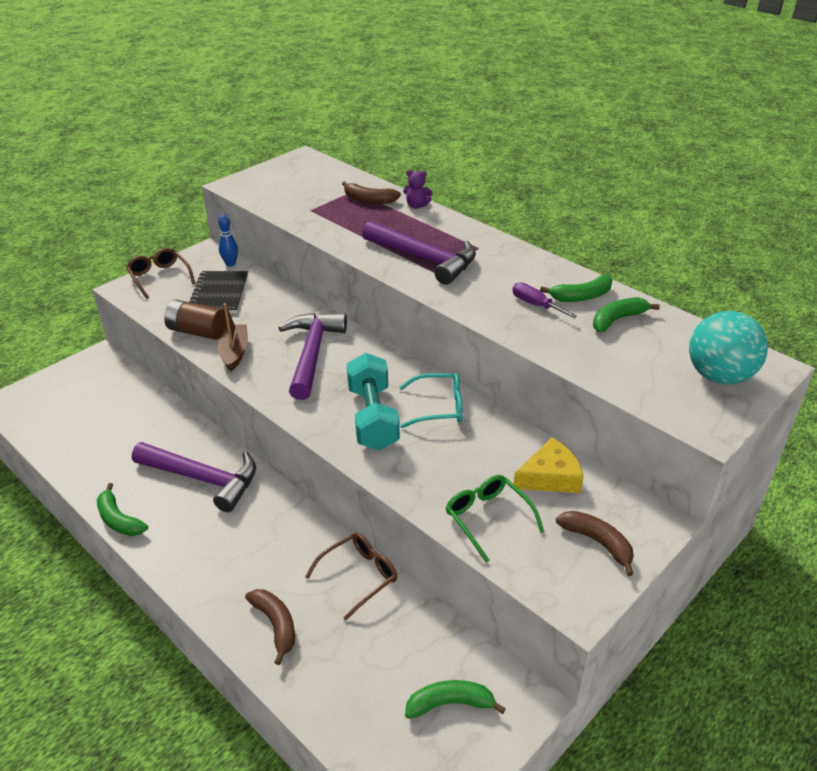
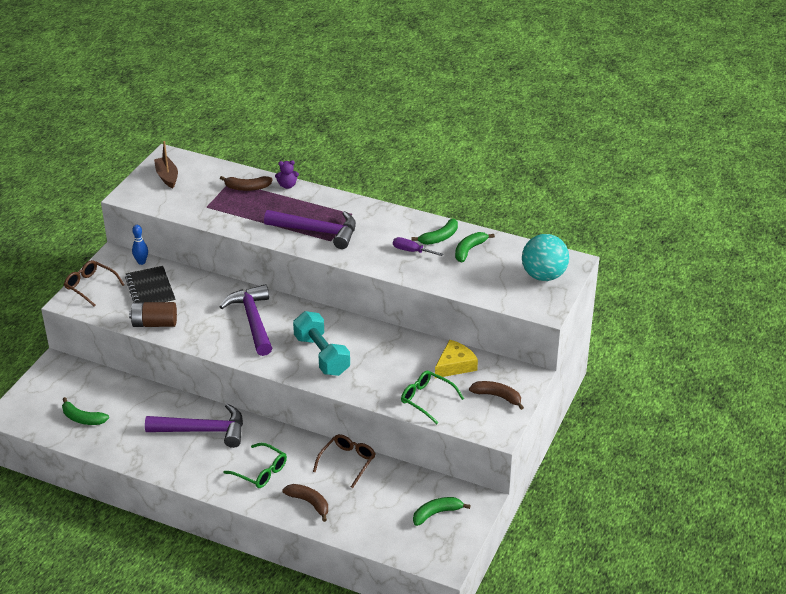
camera: 20 degrees left, 0 degrees up
green banana [97,483,148,536] -> green banana moved to [62,397,109,425]
brown boat [218,303,248,371] -> brown boat moved to [154,141,178,188]
turquoise glasses [399,373,462,428] -> none
none -> green glasses [224,443,287,488]

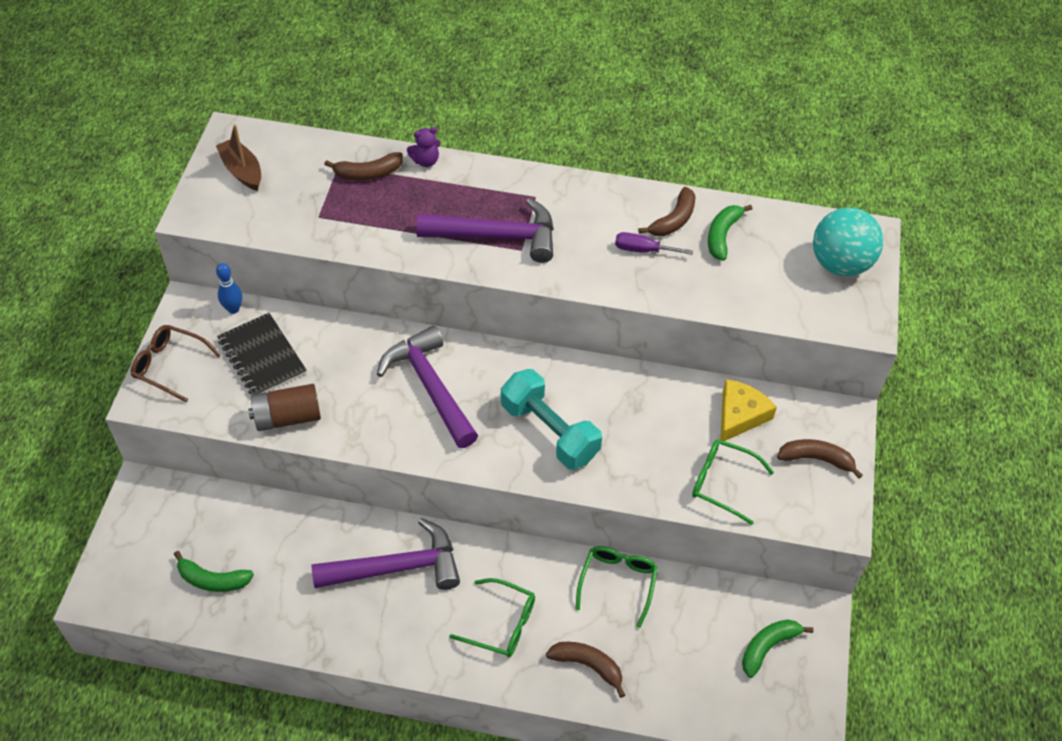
camera: 15 degrees left, 15 degrees up
brown glasses [313,434,375,488] -> green glasses [575,546,658,628]
green banana [412,219,458,245] -> brown banana [638,187,696,236]

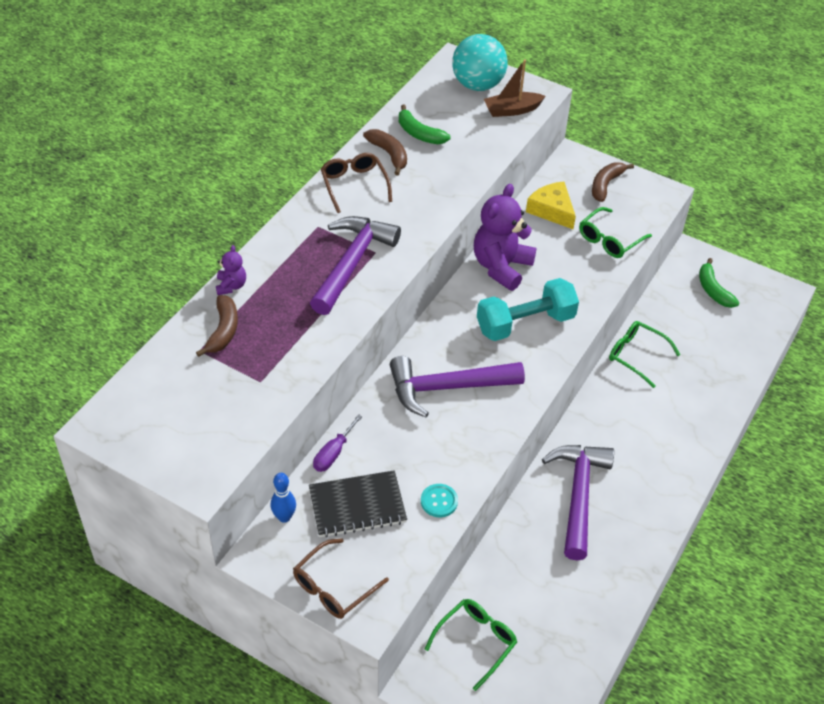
camera: 70 degrees left, 5 degrees down
green banana [174,551,254,592] -> none
brown boat [216,124,261,191] -> brown boat moved to [484,60,546,117]
brown battery [248,384,321,431] -> turquoise button [421,484,458,517]
green glasses [450,578,535,657] -> green glasses moved to [425,599,517,691]
brown banana [546,642,625,698] -> none
purple screwdriver [615,232,693,255] -> purple screwdriver moved to [313,414,363,472]
none -> brown glasses [321,153,392,213]
none -> purple teddy bear [474,184,537,291]

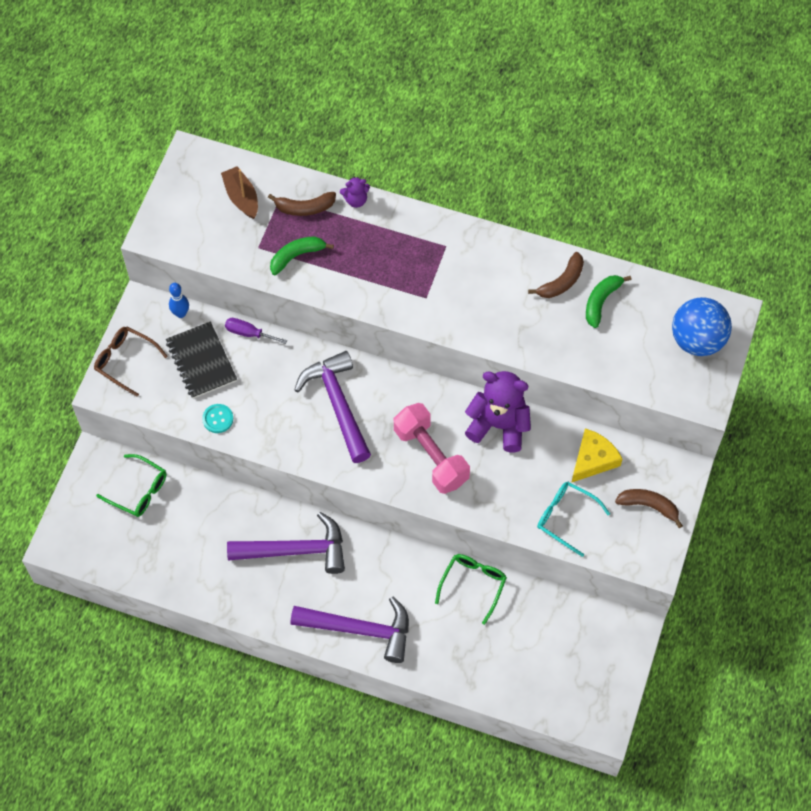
camera: 80 degrees right, 15 degrees up
purple hammer [310,216,401,315] -> purple hammer moved to [290,596,409,663]
brown glasses [321,153,392,213] -> none
turquoise ball [452,34,508,91] -> blue ball [672,297,732,356]
turquoise dumbbell [477,278,579,341] -> pink dumbbell [394,403,470,494]
brown boat [484,60,546,117] -> brown boat moved to [221,166,258,219]
green glasses [579,207,652,258] -> turquoise glasses [537,482,610,557]
green banana [699,258,740,308] -> green banana moved to [270,236,334,275]

